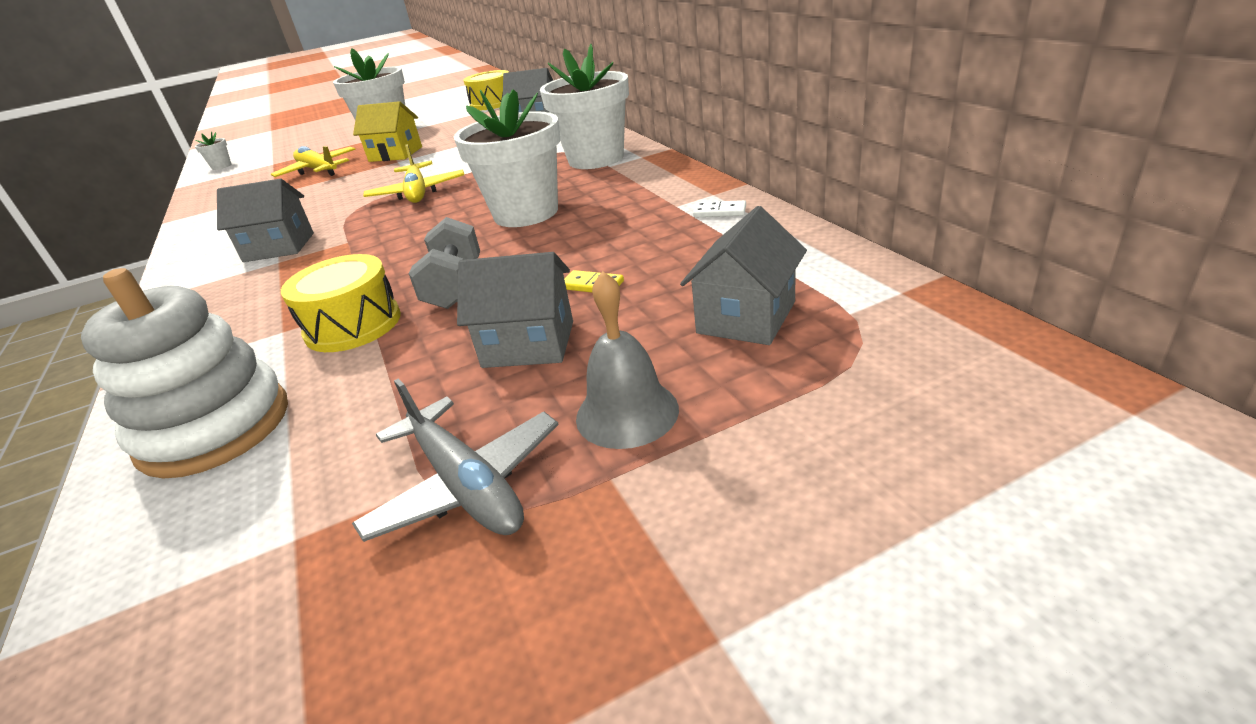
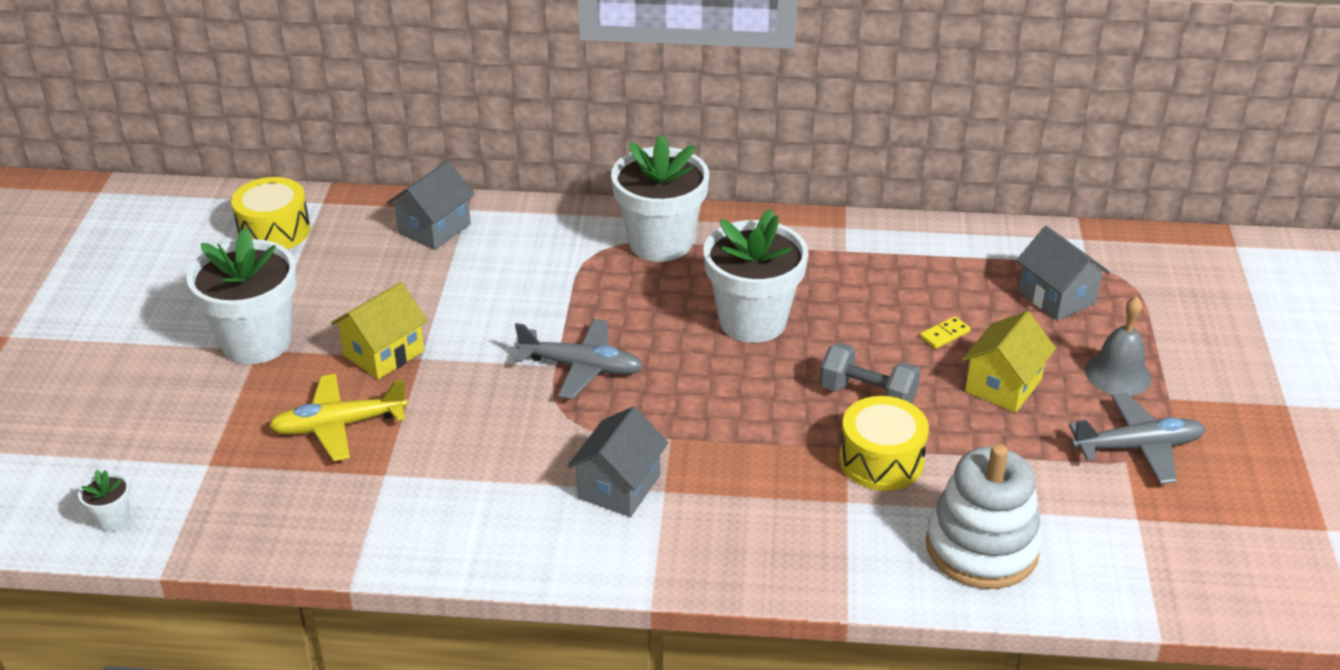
camera: 65 degrees left, 5 degrees up
yellow plane [363,144,464,203] -> grey plane [514,319,643,399]
grey house [457,252,573,368] -> yellow house [962,311,1056,413]
white domino [693,200,746,218] -> none

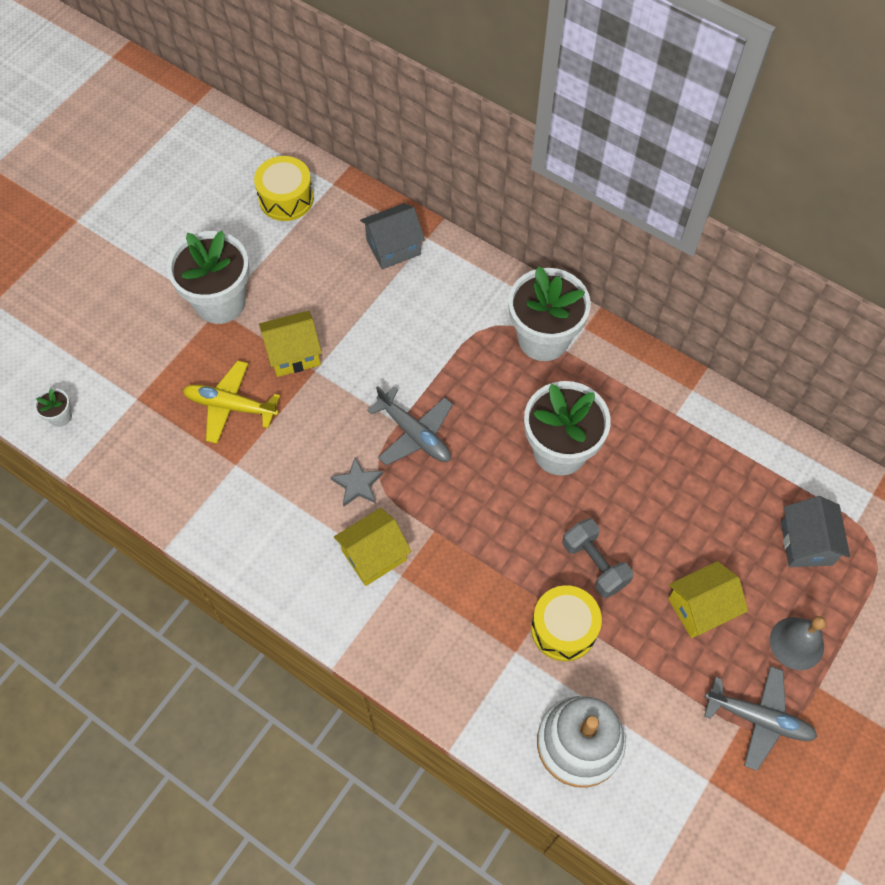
camera: 30 degrees right, 25 degrees up
grey house [568,406,668,517] -> yellow house [334,508,412,586]
yellow domino [920,316,971,349] -> none
none -> grey star [330,457,383,507]

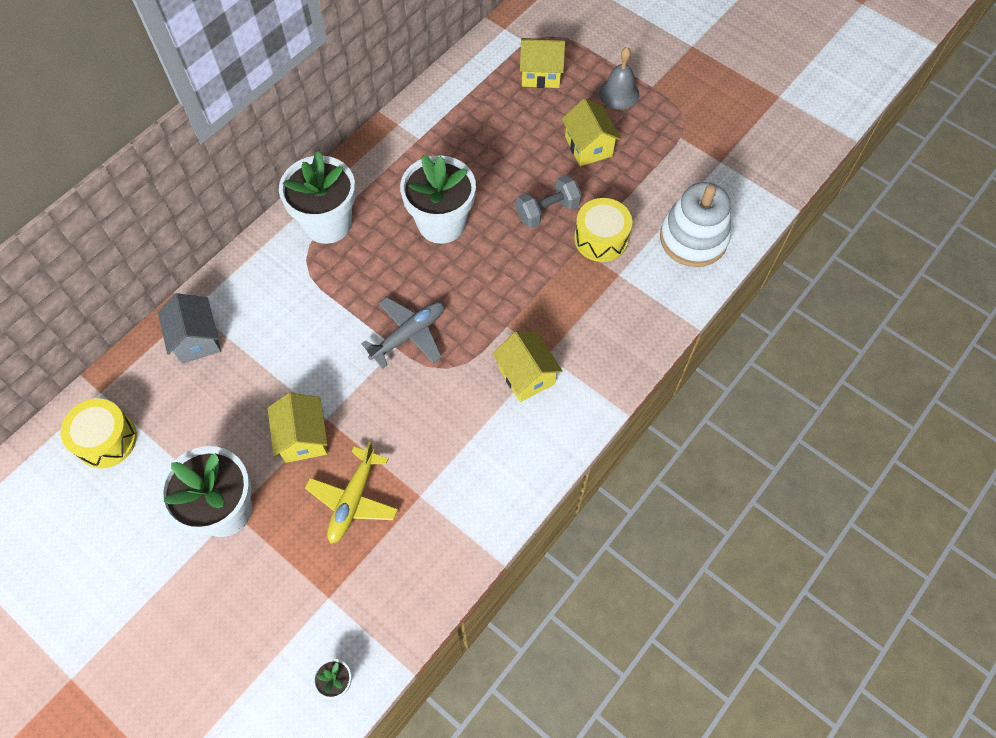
camera: 85 degrees left, 0 degrees up
grey star [330,457,383,507] -> none
grey plane [704,666,818,771] -> none
grey house [781,496,850,567] -> yellow house [520,38,565,88]

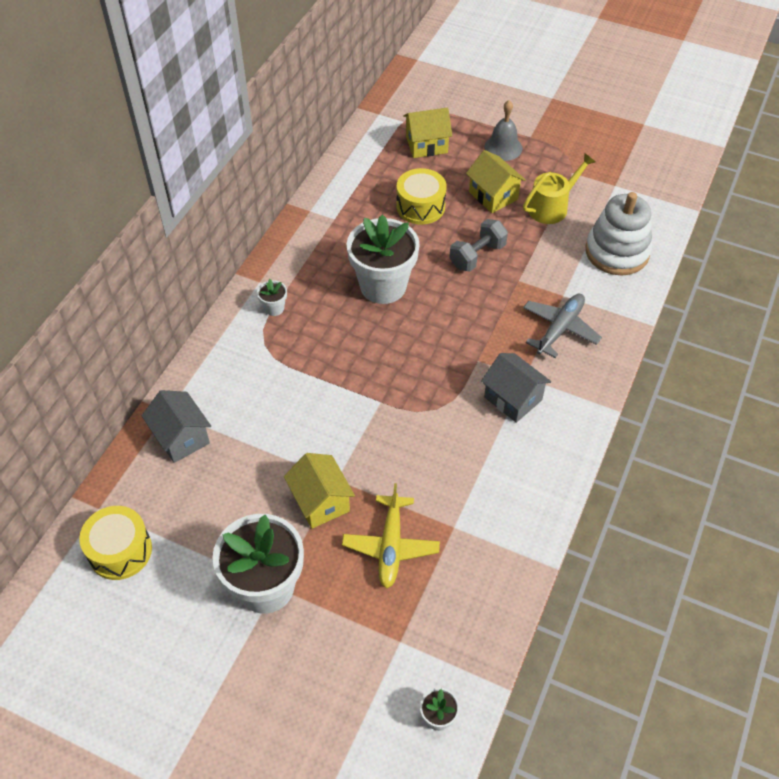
camera: 15 degrees left, 10 degrees down
white flower pot [279,152,356,244] -> white flower pot [257,279,287,316], size x0.42
grey plane [361,297,445,368] -> grey plane moved to [523,294,602,358]
yellow house [493,331,563,402] -> grey house [481,353,551,423]
yellow drum [574,198,632,262] -> yellow drum moved to [396,168,447,225]
none -> yellow watering can [523,153,595,224]

